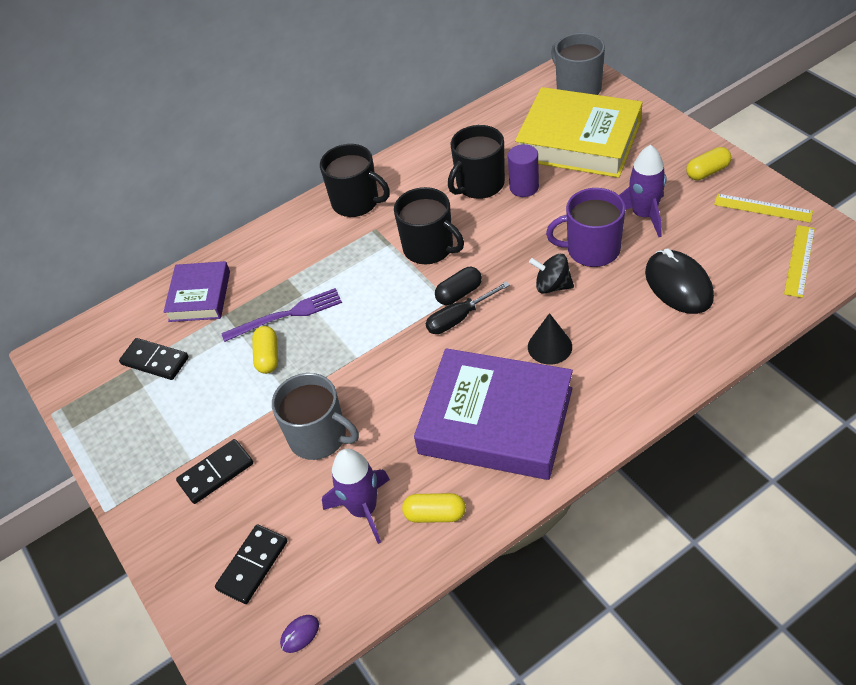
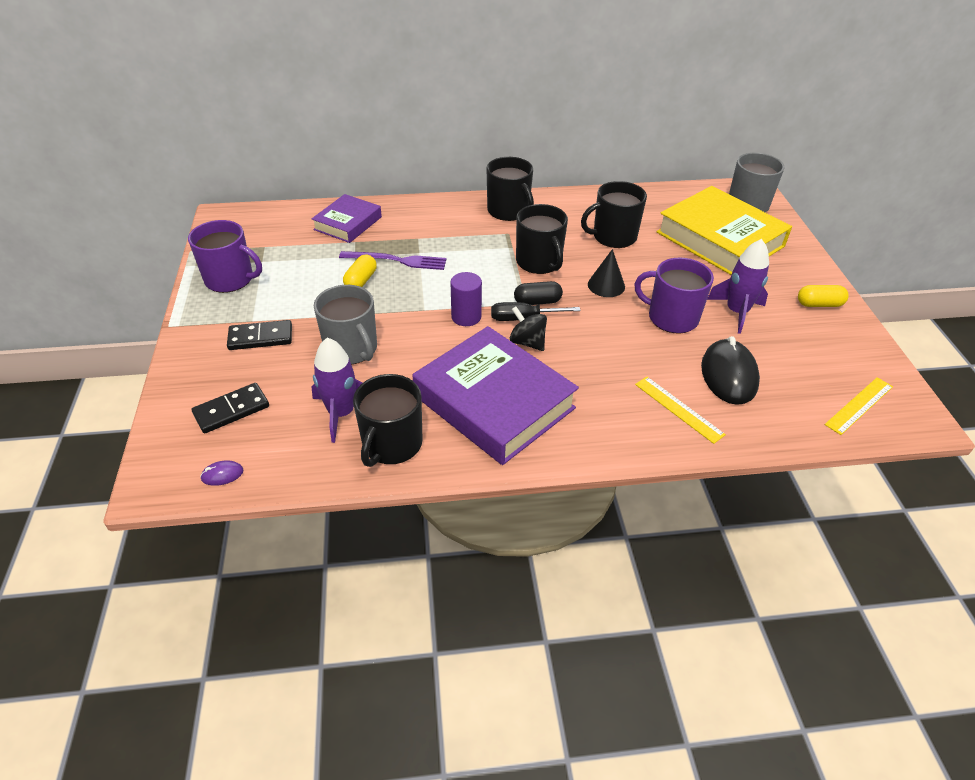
camera: 20 degrees right, 5 degrees down
black domino [119,338,189,380] -> none
yellow capsule [402,493,466,523] -> black mug [353,374,423,467]
purple cylinder [508,144,539,197] -> purple cylinder moved to [450,272,482,326]
black cone [528,313,572,365] -> black cone moved to [588,249,625,297]
black spinning top [529,254,574,294] -> black spinning top moved to [510,306,547,351]
yellow ruler [714,194,813,223] -> yellow ruler moved to [635,377,726,444]
none -> purple mug [188,220,262,293]

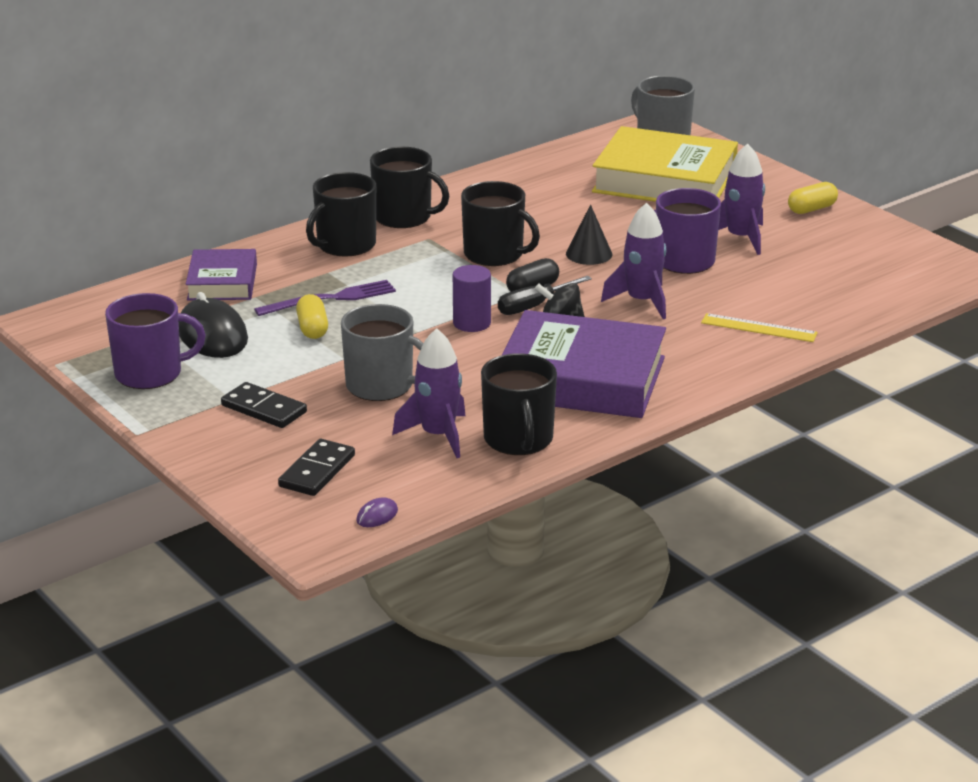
camera: 30 degrees left, 15 degrees down
black domino [227,320,292,350] -> black domino turned 75 degrees clockwise [221,382,307,428]
black mug [581,181,647,248] -> black mug moved to [306,172,376,257]
black mouse [701,336,760,405] -> black mouse moved to [179,292,248,358]
yellow ruler [825,377,893,435] -> none
none -> purple rocket [601,203,666,319]

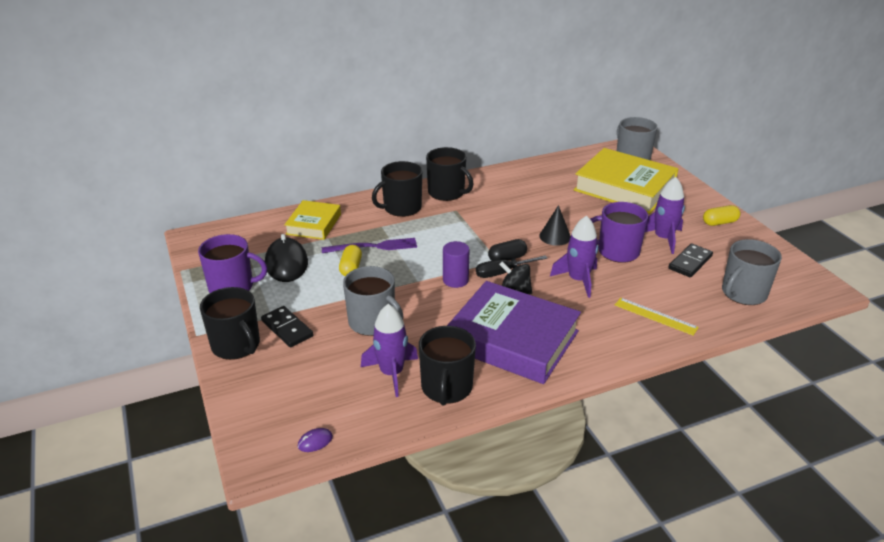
camera: 15 degrees right, 5 degrees up
purple book [186,249,257,300] -> yellow book [284,200,341,240]
black domino [278,439,355,496] -> black domino moved to [668,244,713,277]
black mug [461,181,540,266] -> black mug moved to [200,287,260,360]
none -> grey mug [722,239,782,305]

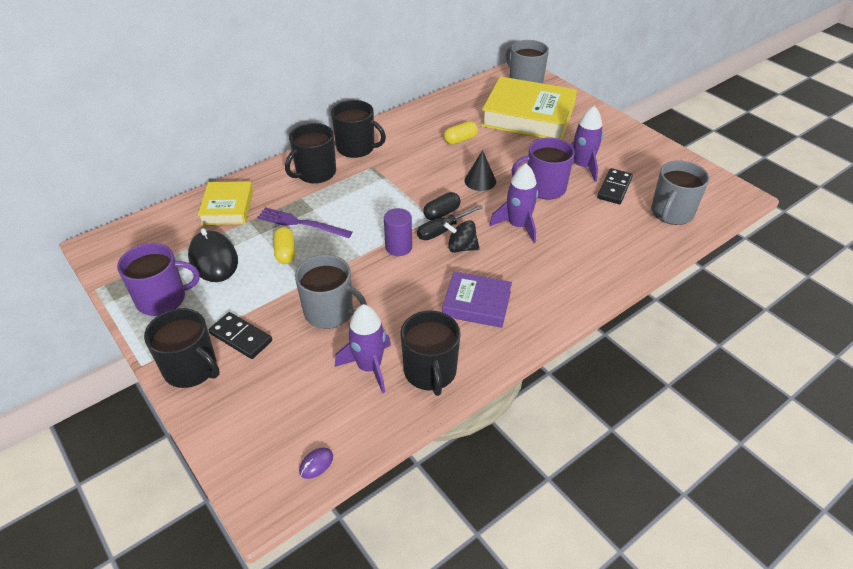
camera: 15 degrees left, 10 degrees up
purple fork [322,238,417,253] -> purple fork turned 135 degrees counterclockwise [257,207,352,238]
purple book [447,281,581,384] -> purple book [442,272,512,328], size x0.56
yellow ruler [615,298,699,335] -> none
yellow capsule [703,205,740,226] -> yellow capsule moved to [444,121,478,144]

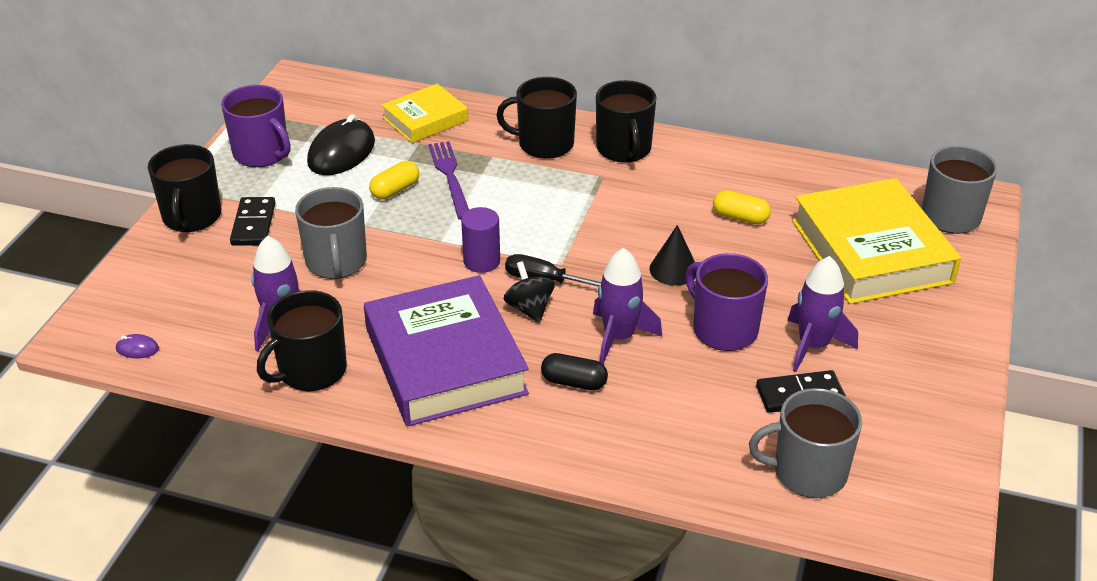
camera: 55 degrees right, 5 degrees down
black capsule [423,192,461,220] -> black capsule moved to [541,353,608,390]
purple book [442,272,512,328] -> purple book [364,275,529,427], size x1.79

